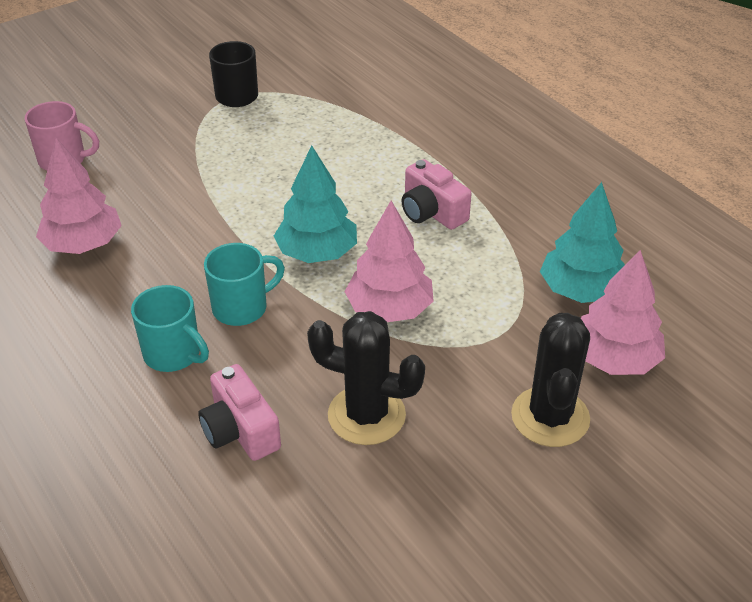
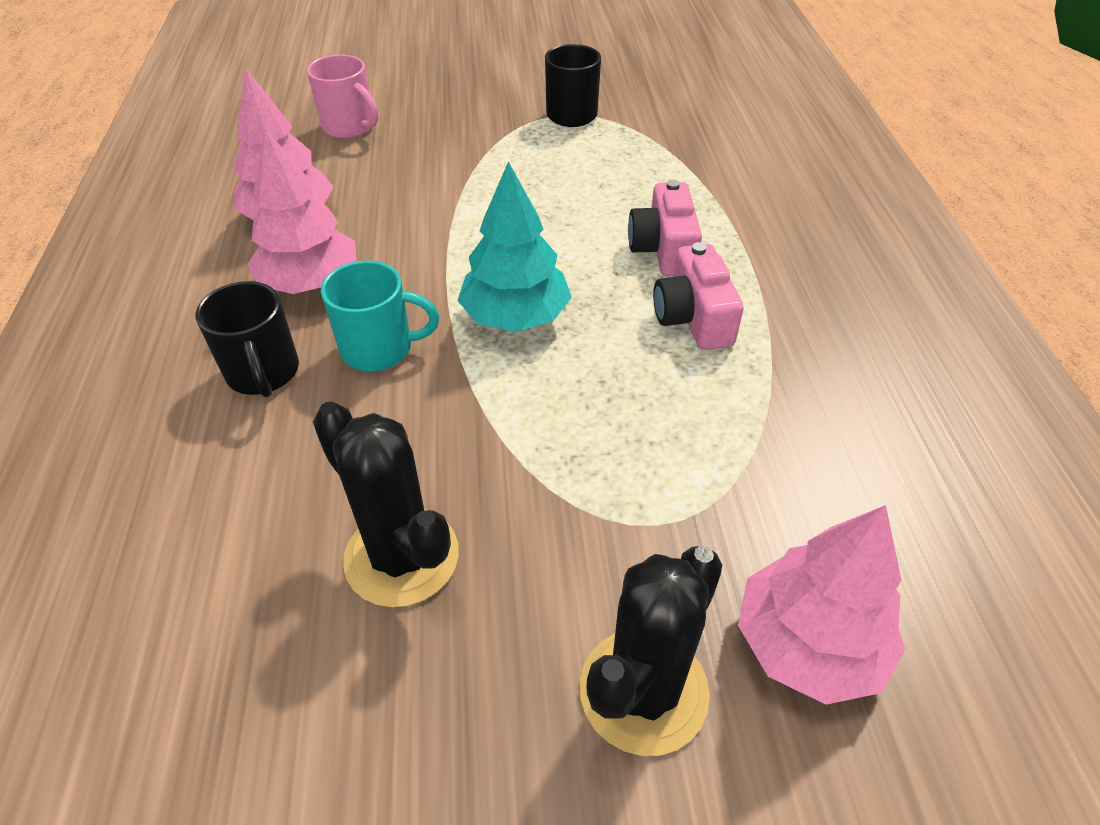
camera: 30 degrees right, 5 degrees up
turquoise mug [131,285,209,372] -> black mug [196,281,299,397]
pink camera [198,364,281,461] -> pink camera moved to [628,179,702,276]
pink tree [345,201,434,322] -> pink tree moved to [247,129,356,294]
turquoise tree [540,182,625,303] -> none

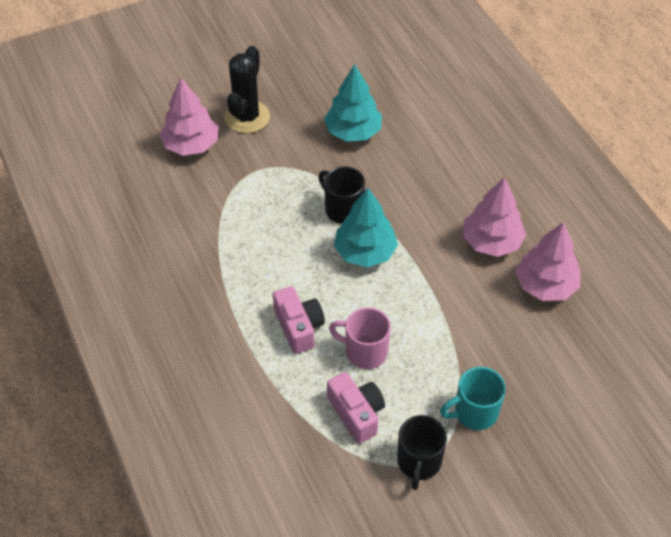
camera: 160 degrees right, 5 degrees up
black mug [196,281,299,397] -> black mug moved to [318,167,365,224]
pink mug [307,54,378,139] -> pink mug moved to [329,307,391,369]
black cactus [313,402,459,607] -> turquoise tree [324,64,382,142]
turquoise mug [321,260,439,371] -> turquoise mug moved to [440,367,506,430]
pink camera [653,242,744,350] -> pink camera moved to [327,372,385,443]

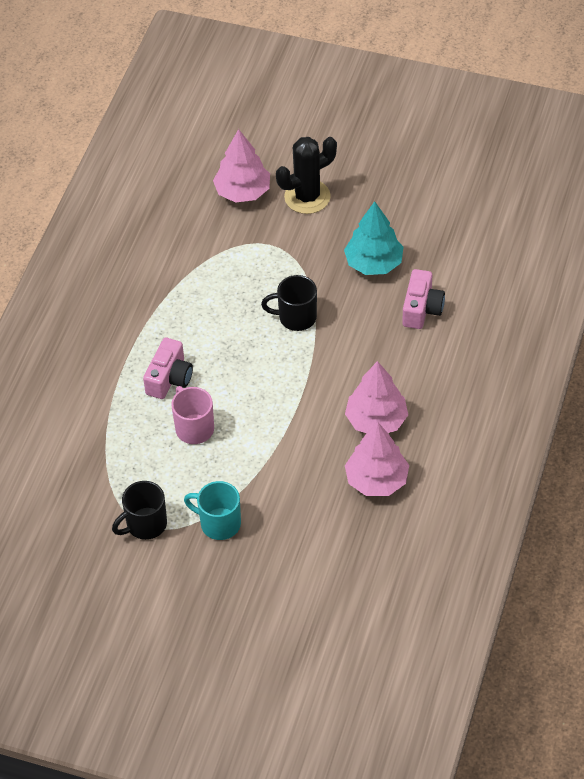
camera: 45 degrees right, 0 degrees up
black mug [318,167,365,224] -> black mug turned 90 degrees counterclockwise [261,275,317,331]
pink camera [327,372,385,443] -> pink camera moved to [402,269,445,329]
turquoise tree [334,188,398,267] -> none

